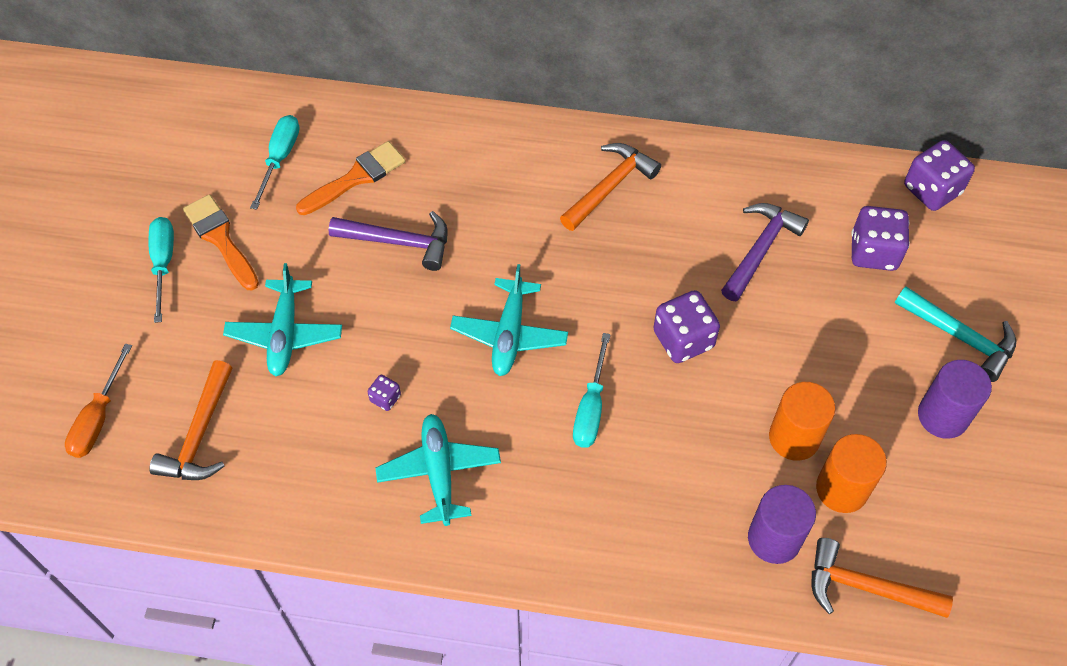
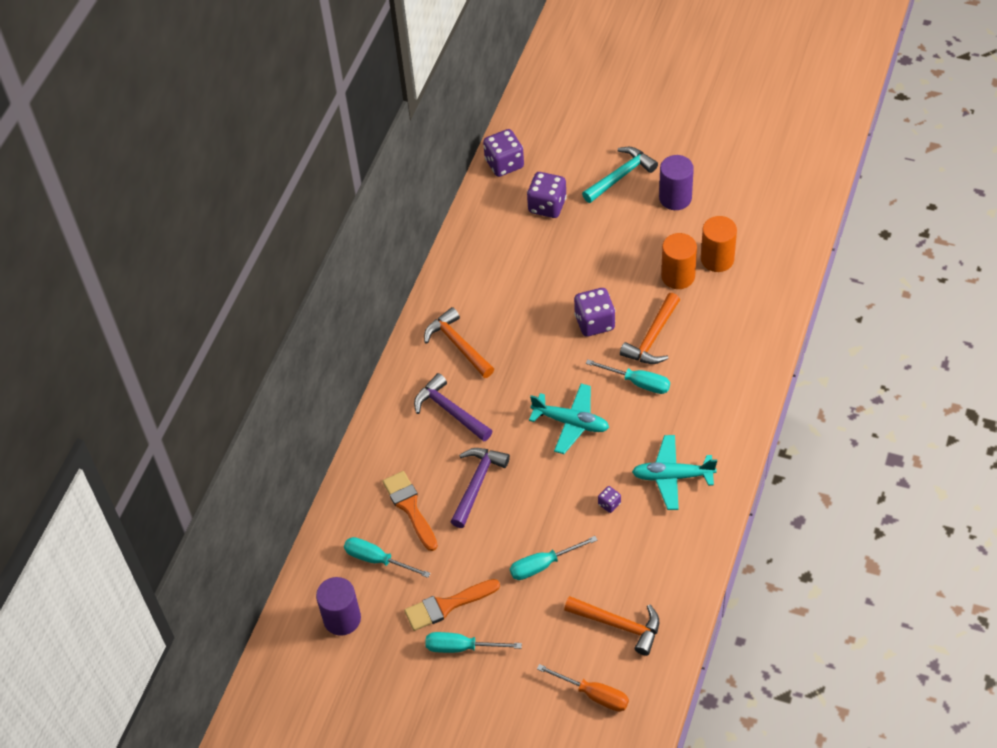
camera: 75 degrees left, 5 degrees down
turquoise plane [223,263,342,376] -> turquoise screwdriver [510,536,598,580]
purple hammer [721,203,809,301] -> purple hammer moved to [414,373,492,442]
purple cylinder [748,485,816,564] -> purple cylinder moved to [316,577,361,636]
orange hammer [812,538,953,618] -> orange hammer moved to [620,293,680,364]

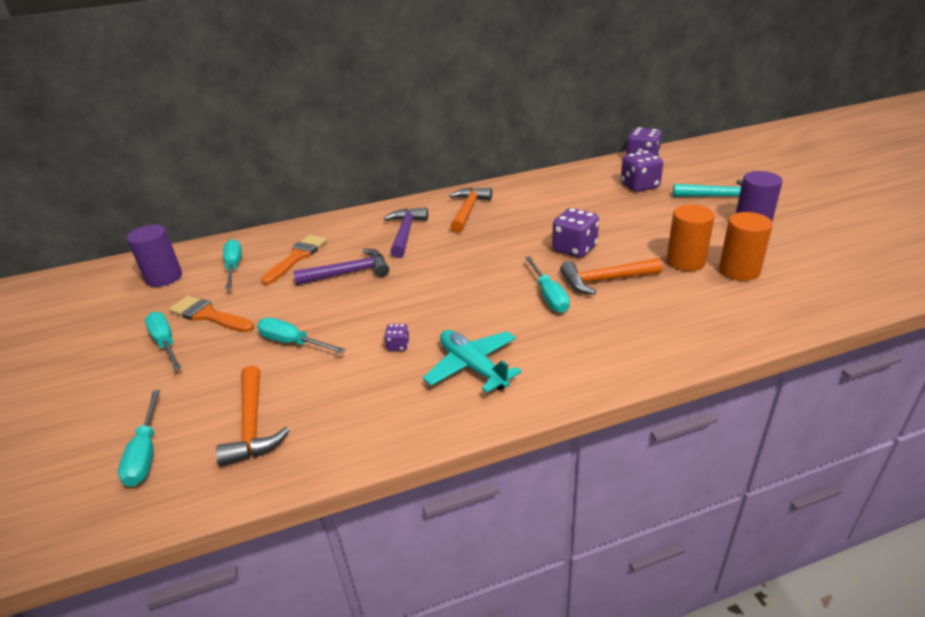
camera: 50 degrees right, 20 degrees down
turquoise plane [529,383,609,454] -> none
orange screwdriver [537,664,629,712] -> turquoise screwdriver [118,390,160,487]

